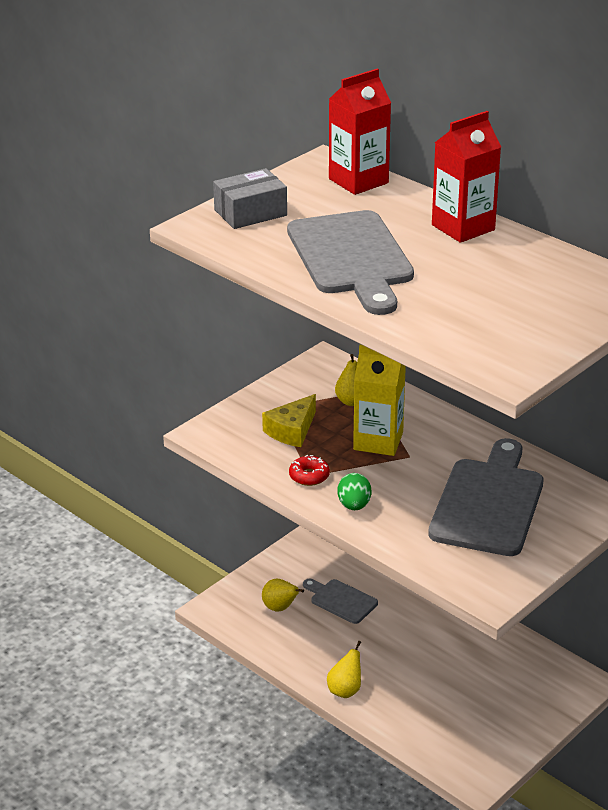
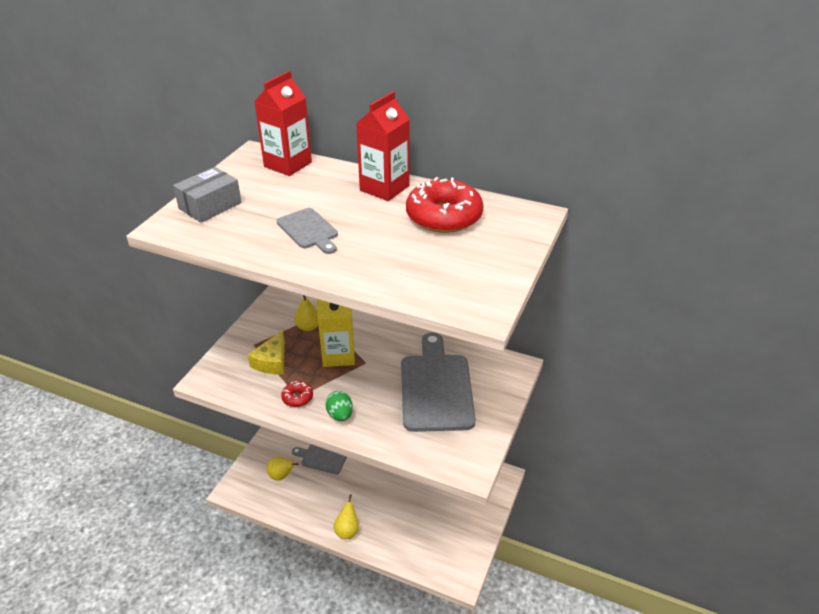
camera: 20 degrees left, 5 degrees up
grey cutting board [287,210,414,315] -> grey cutting board [277,208,338,254], size x0.51
none -> red donut [406,177,483,233]

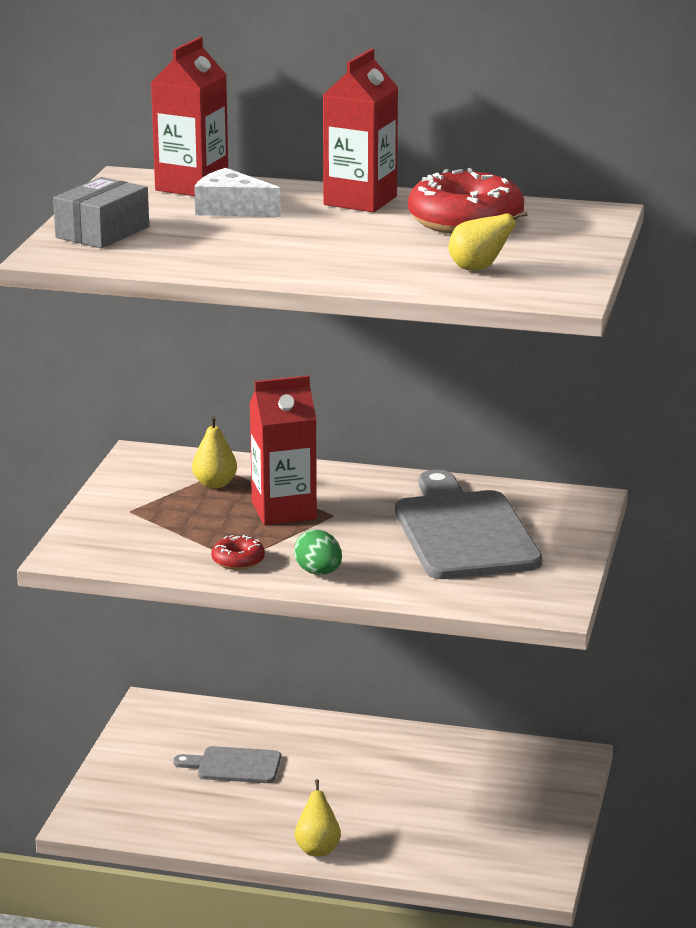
camera: 10 degrees left, 15 degrees down
yellow cheese [248,330,285,374] -> none
yellow pear [267,457,299,481] -> yellow pear moved to [448,211,527,271]
grey cutting board [277,208,338,254] -> none
yellow carton [317,299,355,367] -> red carton [249,375,317,525]
none -> white cheese [194,168,281,217]

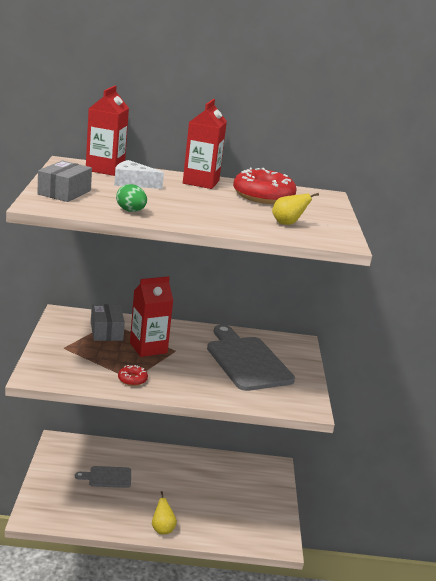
camera: 15 degrees left, 0 degrees up
yellow pear [192,416,237,489] -> grey box [91,304,125,341]
green egg [294,529,342,575] -> green egg moved to [116,184,147,212]

